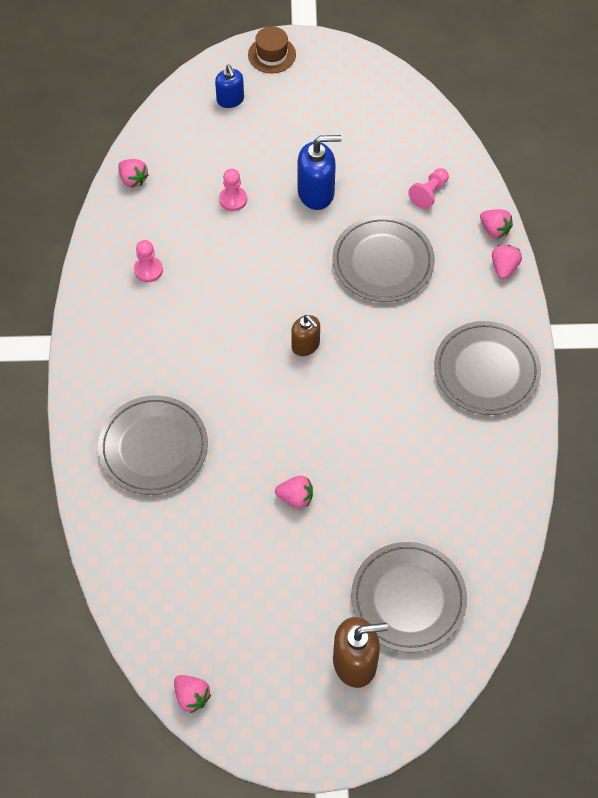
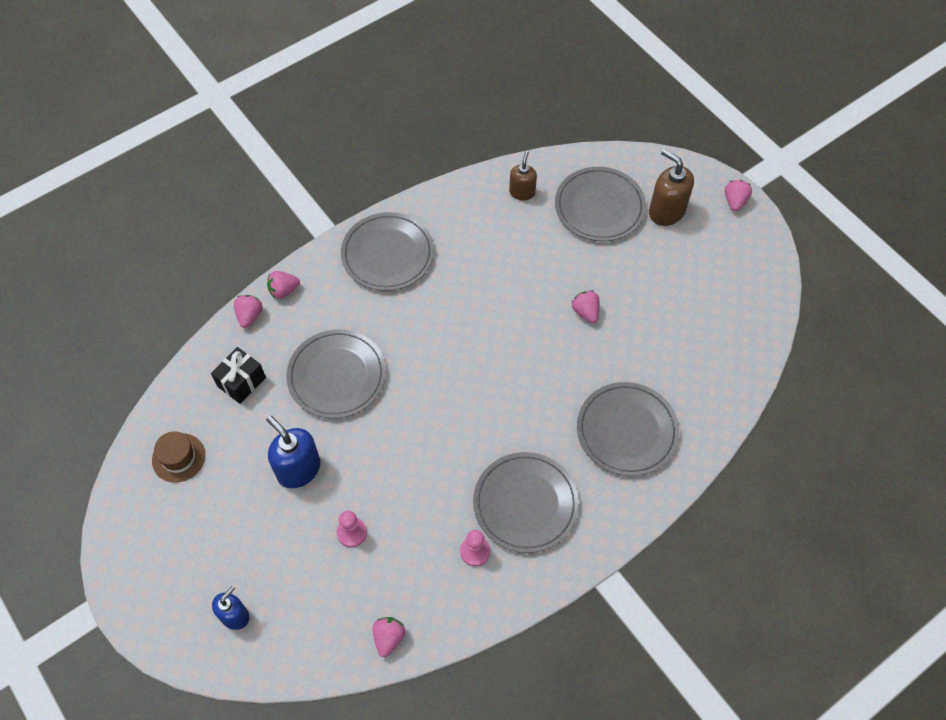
camera: 125 degrees left, 0 degrees up
pink strawberry [174,675,211,713] -> pink strawberry moved to [725,180,752,211]
brown hat [248,26,296,74] -> brown hat moved to [152,431,205,483]
brown soap dispenser [291,315,320,356] -> brown soap dispenser moved to [509,151,537,200]
pink pawn [408,168,449,209] -> black gift [211,347,266,404]
none -> grey plate [473,452,579,553]

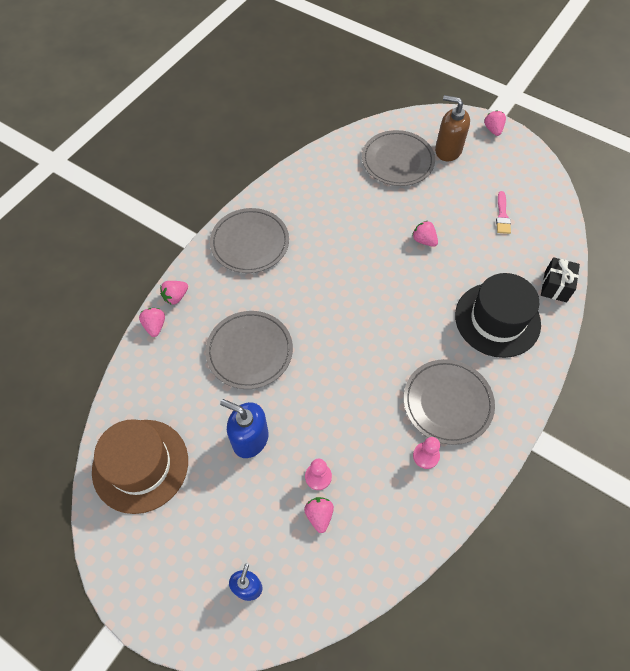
camera: 20 degrees left, 0 degrees up
brown hat [152,431,205,483] -> brown hat [92,419,188,514], size x1.97
black gift [211,347,266,404] -> black gift moved to [541,257,580,302]
pink strawberry [372,617,405,657] -> pink strawberry moved to [304,497,334,533]
brown soap dispenser [509,151,537,200] -> none
grey plate [577,382,679,476] -> black hat [455,273,541,358]
none -> pink brush [496,191,511,234]

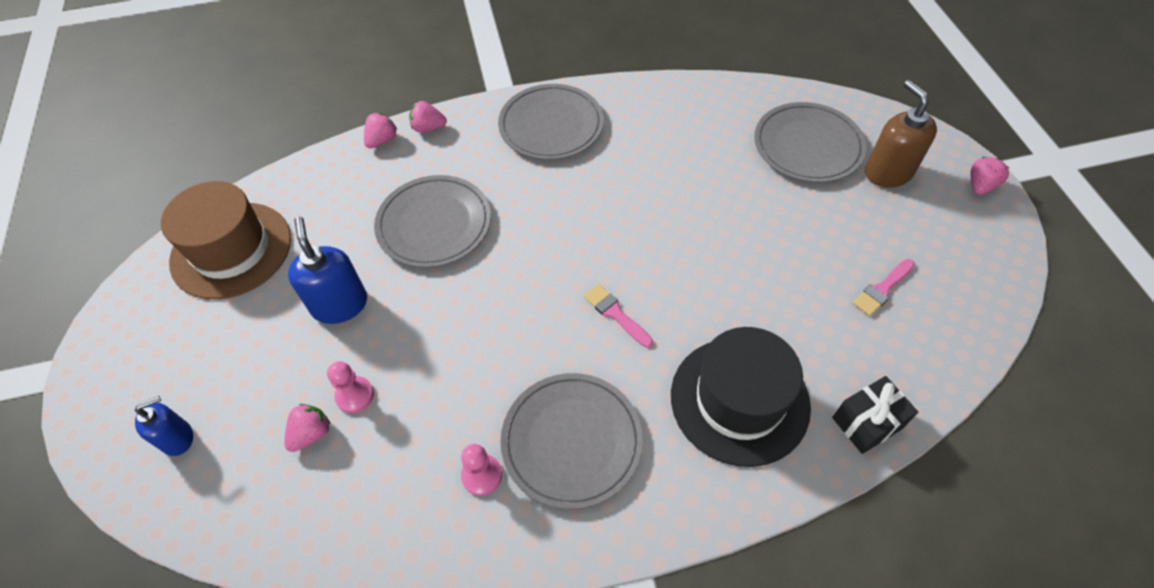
camera: 45 degrees right, 5 degrees down
pink strawberry [412,221,438,247] -> none
none -> pink brush [584,284,653,348]

